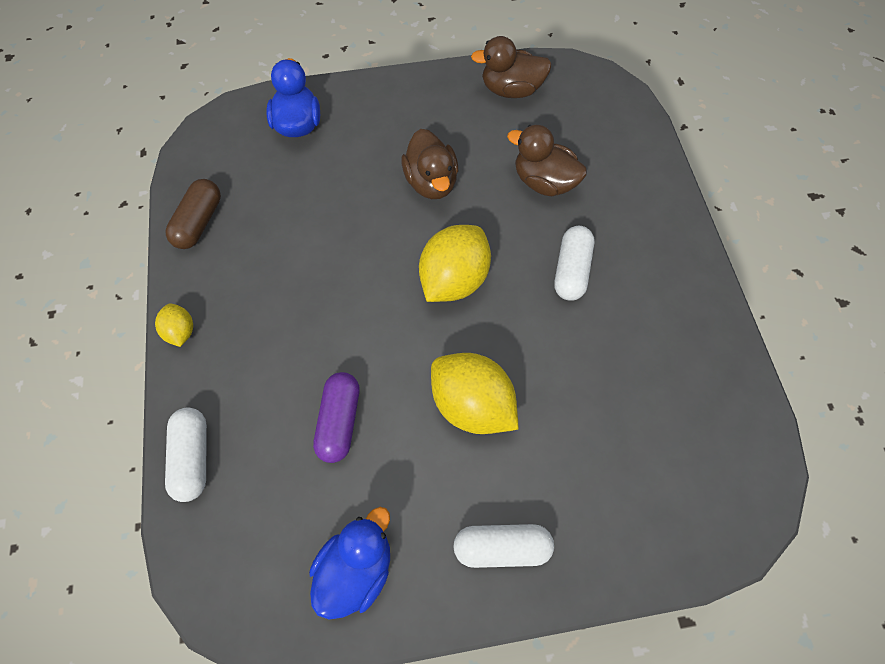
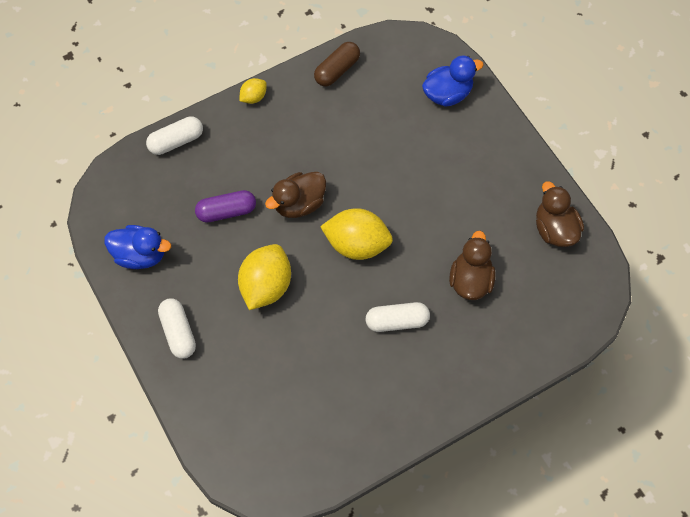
camera: 70 degrees right, 0 degrees up
brown capsule [166,179,221,249] -> brown capsule turned 45 degrees counterclockwise [314,42,360,87]
brown duck [401,129,458,199] -> brown duck moved to [265,172,326,218]

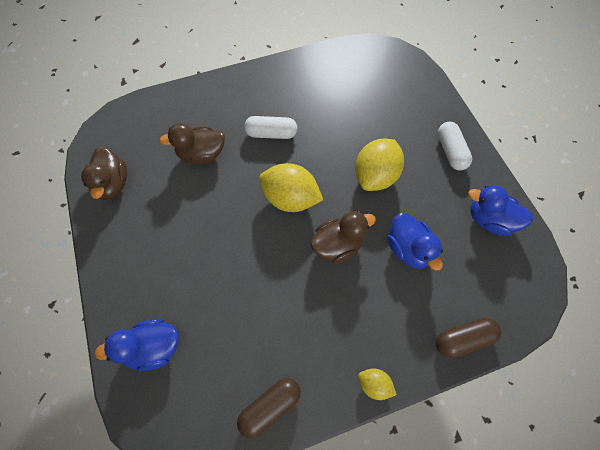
camera: 170 degrees left, 0 degrees up
white capsule [146,116,203,155] -> brown capsule [436,318,501,358]
purple capsule [195,190,256,222] -> blue duck [388,213,443,270]
yellow lemon [239,78,267,104] -> yellow lemon turned 60 degrees clockwise [358,368,397,400]
brown duck [449,231,496,300] -> brown duck turned 60 degrees clockwise [159,123,225,164]

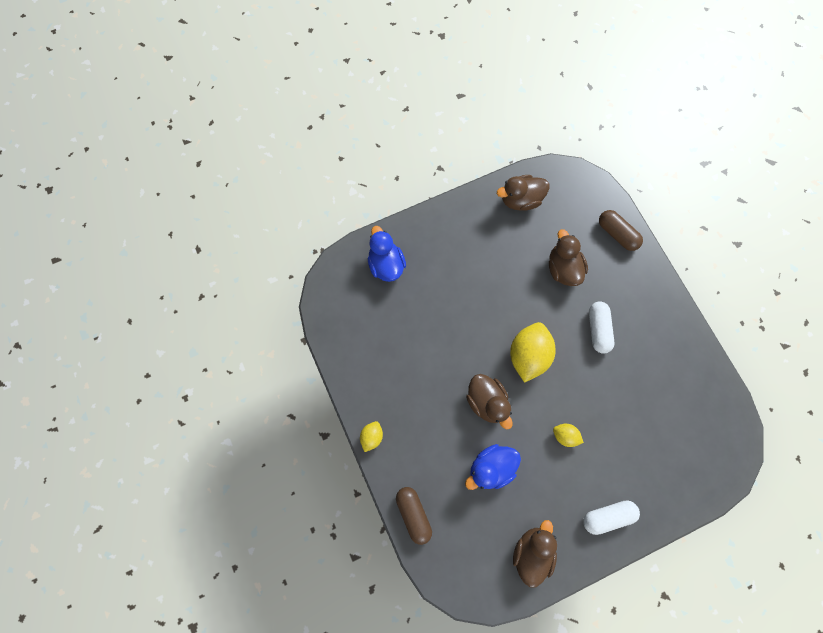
camera: 85 degrees right, 10 degrees up
brown capsule [237,378,301,439] -> brown capsule moved to [599,210,643,251]
yellow lemon [355,139,404,191] -> yellow lemon [553,424,584,447], size x0.50
blue duck [468,185,534,236] -> brown duck [513,520,557,588]

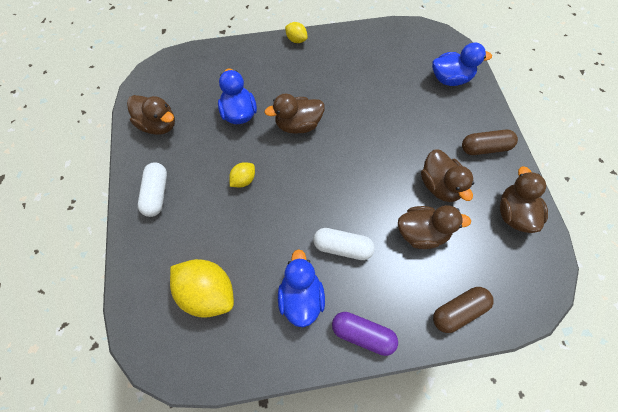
camera: 105 degrees right, 10 degrees down
brown capsule [396,487,432,545] -> brown capsule moved to [462,129,518,155]
yellow lemon [510,322,556,383] -> yellow lemon moved to [170,259,234,318]
none -> blue duck [278,249,325,327]
none -> purple capsule [332,312,398,356]
none -> brown duck [421,149,474,202]

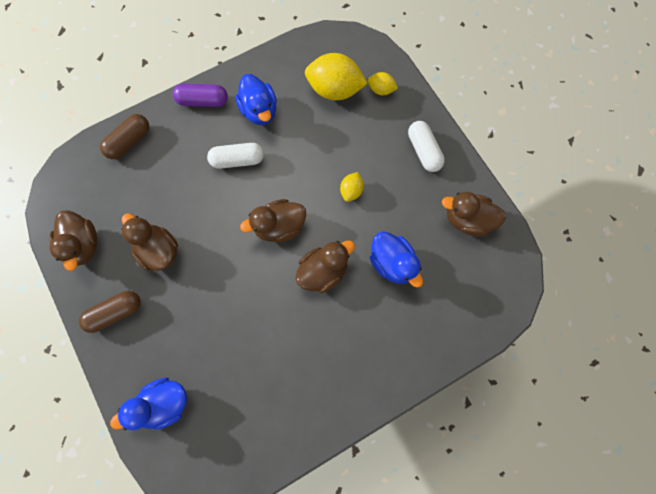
camera: 160 degrees right, 10 degrees up
yellow lemon [285,22,308,43] -> yellow lemon moved to [368,72,398,95]
brown duck [398,205,471,249] -> brown duck moved to [240,199,306,242]

